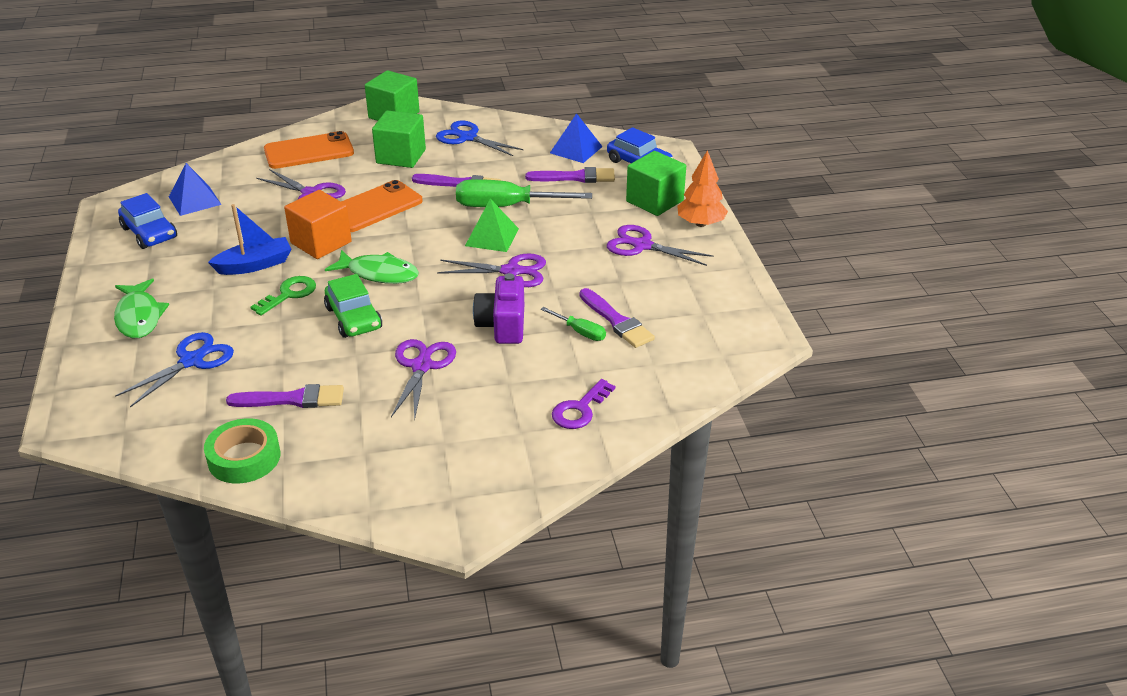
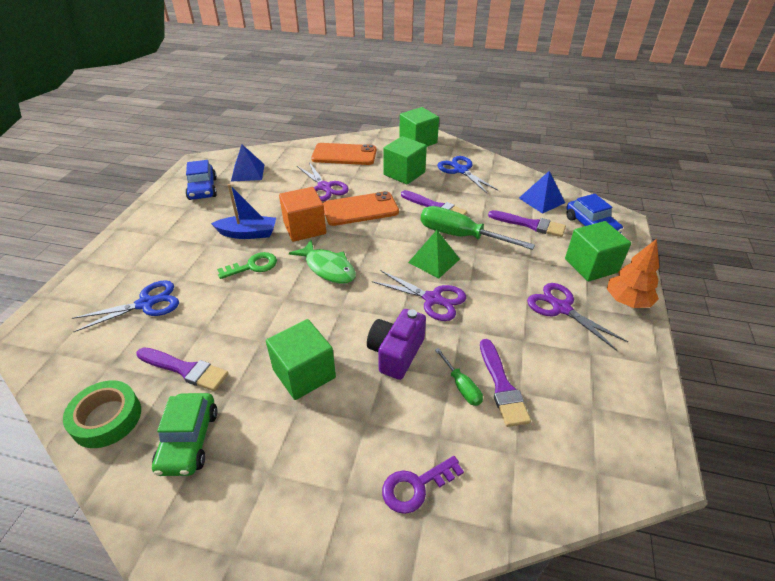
camera: 25 degrees right, 5 degrees up
green fish [114,279,169,338] -> none
green car [324,274,382,338] -> green car moved to [152,393,218,476]
purple scissors [391,339,456,420] -> green cube [266,319,336,400]

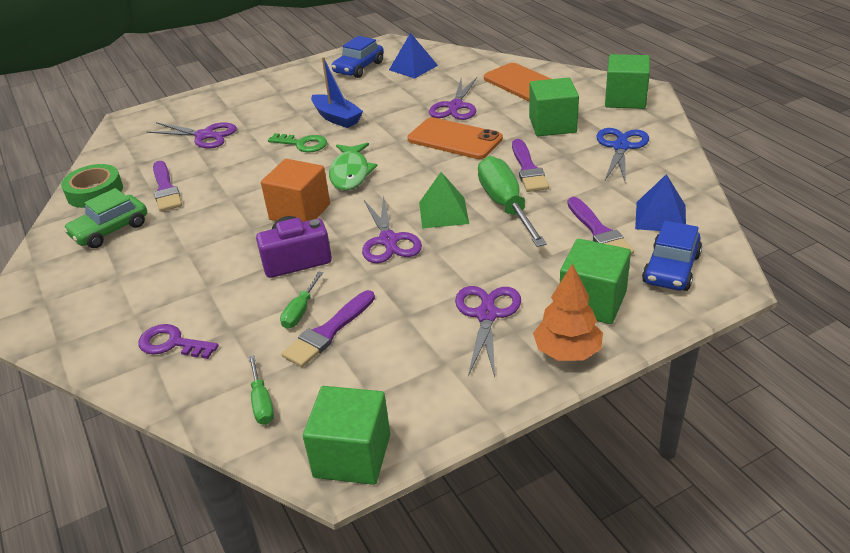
camera: 50 degrees right, 5 degrees down
blue scissors [72,280,179,332] -> purple scissors [147,122,237,149]
green cube [266,319,336,400] -> green cube moved to [303,386,390,485]
orange cube [279,187,326,242] -> orange cube moved to [261,159,330,222]
none -> green screwdriver [249,355,274,425]

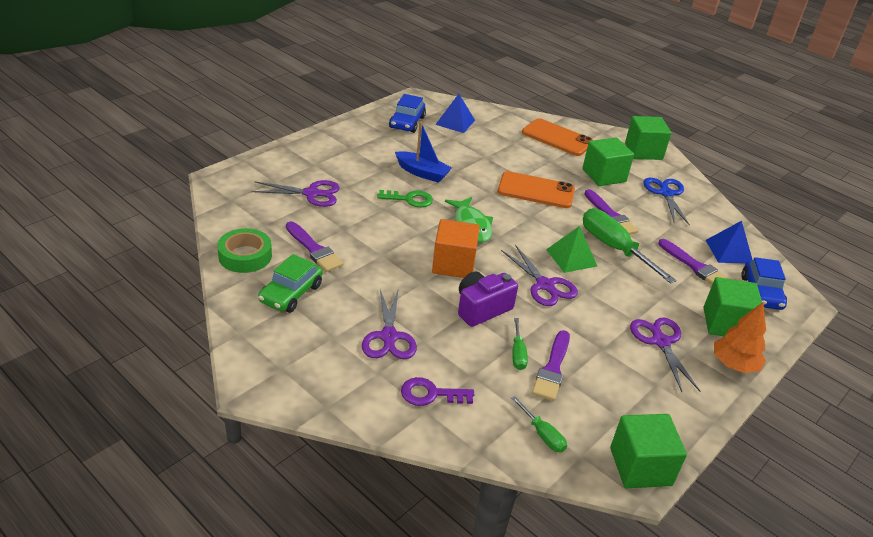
camera: 25 degrees left, 0 degrees up
purple scissors [429,77,477,120] -> purple scissors moved to [362,288,417,359]

